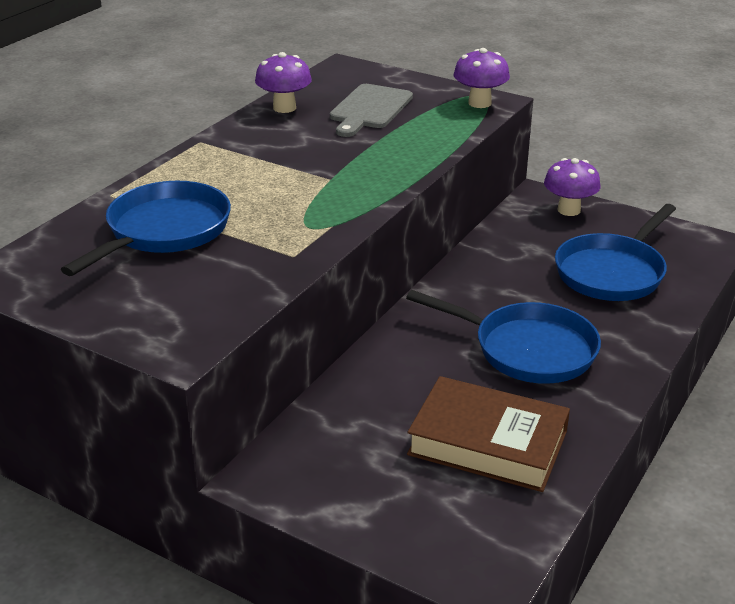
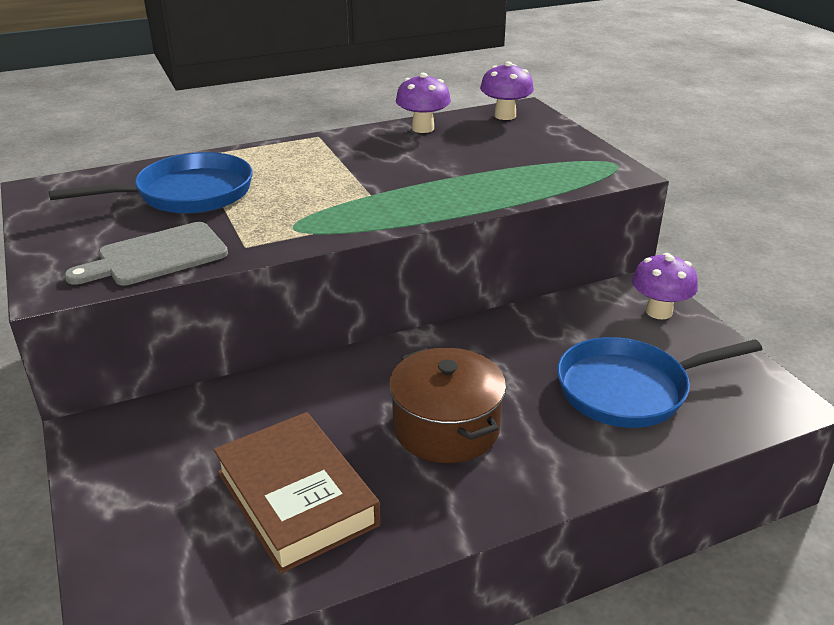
camera: 35 degrees right, 0 degrees up
grey cutting board [330,84,413,137] -> grey cutting board moved to [64,222,228,285]
blue pan [406,290,601,384] -> brown pot [389,348,506,463]
purple mushroom [454,48,510,108] -> purple mushroom moved to [480,61,534,120]

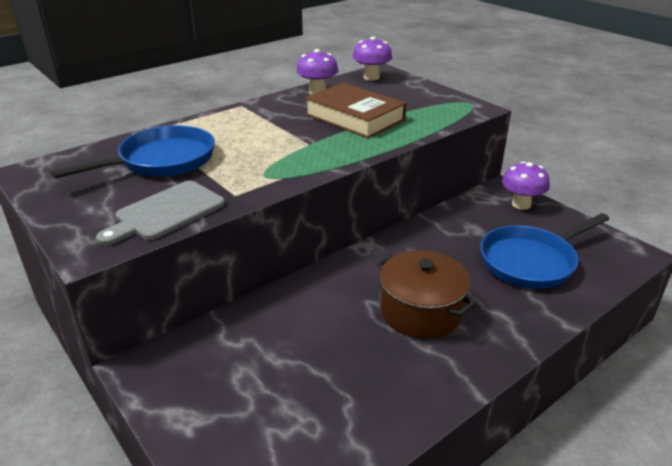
camera: 15 degrees left, 0 degrees up
brown book [213,412,380,574] -> brown book moved to [305,83,406,138]

